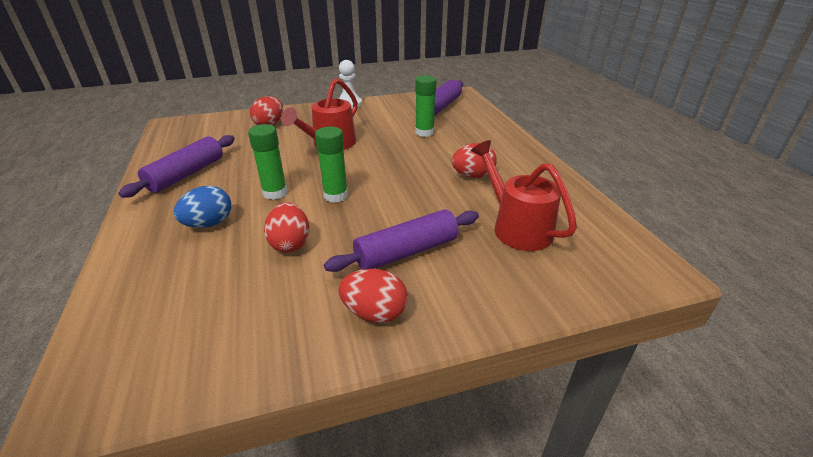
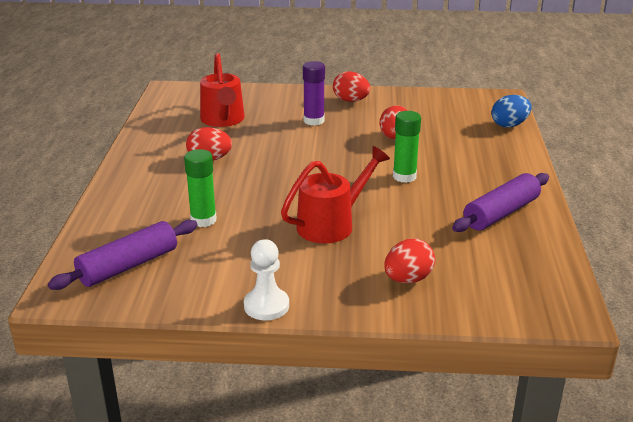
camera: 160 degrees left, 5 degrees down
blue egg [174,186,231,228] -> blue egg moved to [491,95,532,128]
green glue stick [315,127,348,203] -> none
purple rolling pin [324,209,479,272] -> purple glue stick [303,61,325,126]

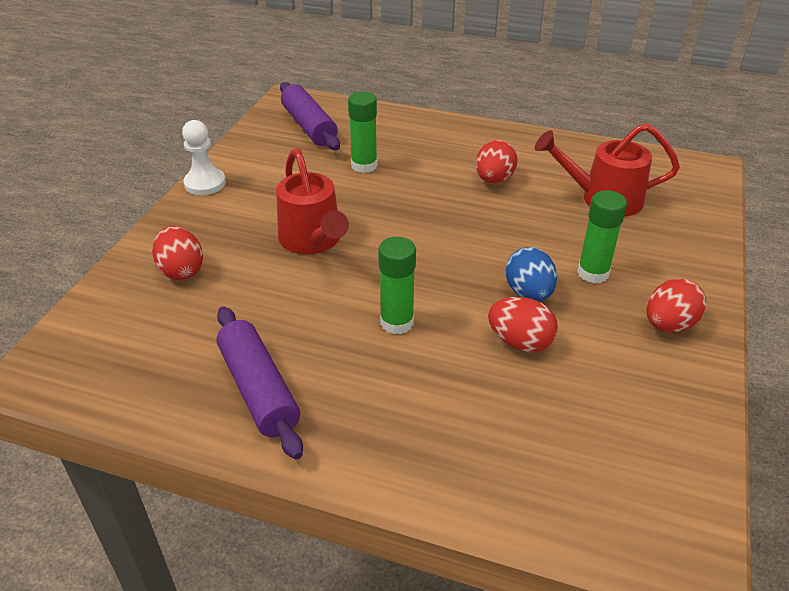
camera: 105 degrees right, 10 degrees up
purple glue stick [303,61,325,126] -> green glue stick [577,190,627,283]
blue egg [491,95,532,128] -> blue egg moved to [505,247,557,301]

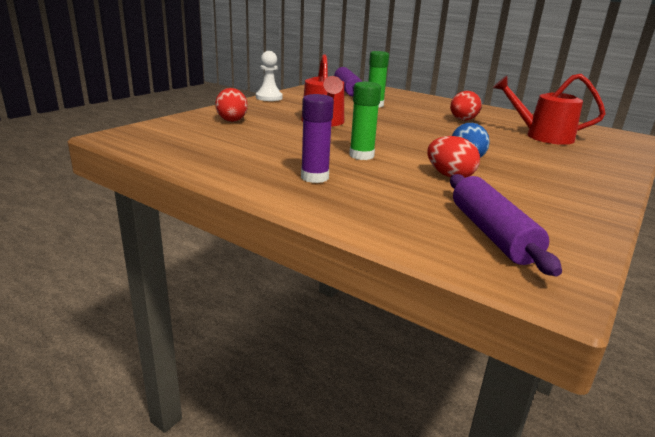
camera: 15 degrees right, 15 degrees down
purple rolling pin [217,306,303,460] -> purple rolling pin moved to [450,174,562,276]
green glue stick [577,190,627,283] -> none
red egg [646,278,706,332] -> none
none -> purple glue stick [301,94,334,183]

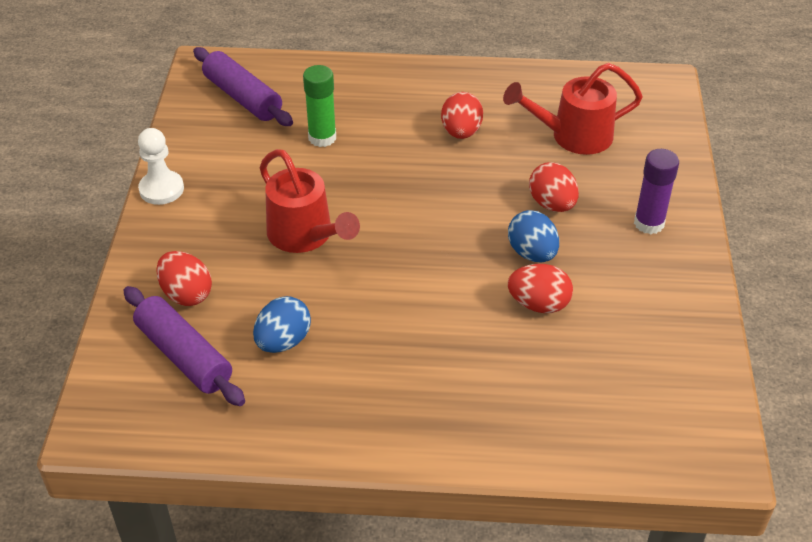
camera: 30 degrees left, 20 degrees up
purple glue stick [301,94,334,183] -> purple glue stick moved to [634,149,679,234]
green glue stick [349,82,381,160] -> none
purple rolling pin [450,174,562,276] -> purple rolling pin moved to [123,286,245,406]
none -> blue egg [253,296,311,353]
none -> red egg [529,162,579,212]

